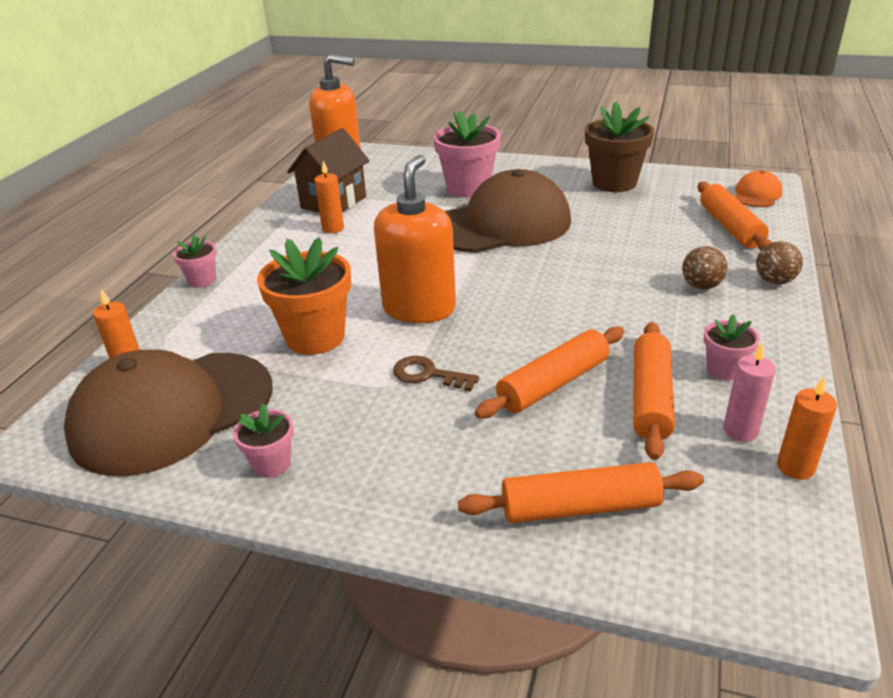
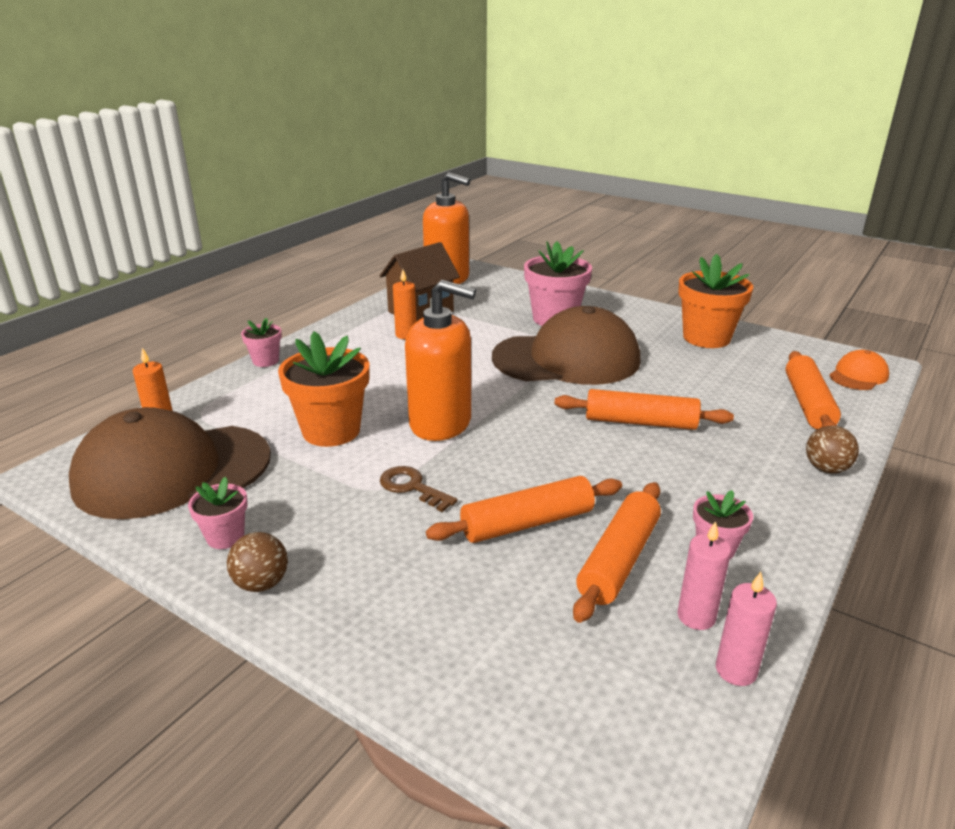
camera: 15 degrees right, 5 degrees down
orange soap dispenser [374,155,456,323] -> orange soap dispenser turned 75 degrees clockwise [405,280,476,441]
orange rolling pin [458,462,704,523] -> orange rolling pin moved to [554,389,734,430]
brown flower pot [585,101,654,192] -> orange flower pot [678,254,753,348]
brown ball [682,246,728,289] -> brown ball moved to [227,532,288,592]
orange candle [777,377,837,480] -> pink candle [716,572,777,686]

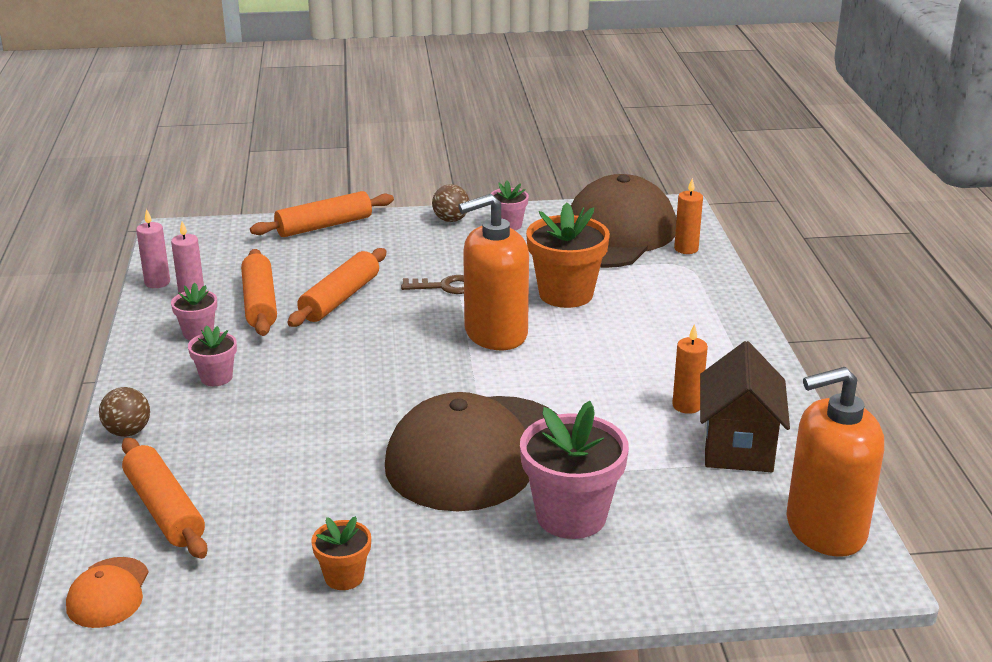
camera: 140 degrees right, 0 degrees up
pink flower pot [241,318,282,367] -> pink flower pot moved to [188,326,237,386]
orange rolling pin [554,389,734,430] -> orange rolling pin moved to [250,191,394,237]
orange flower pot [678,254,753,348] -> orange flower pot [311,516,371,590], size x0.52

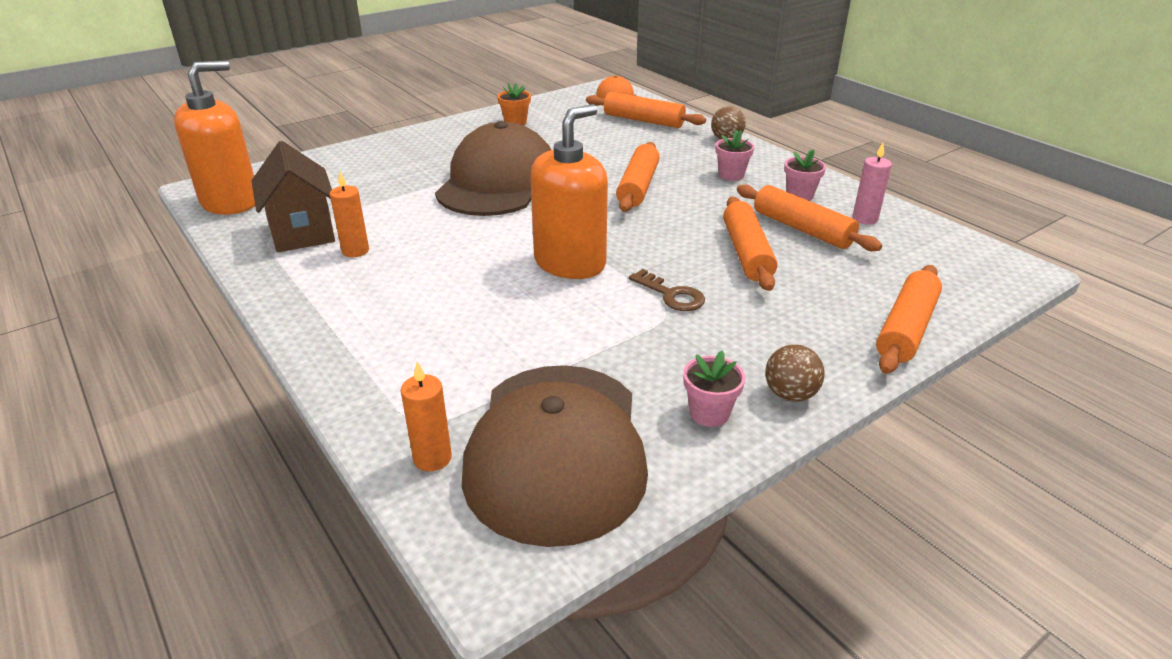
camera: 150 degrees right, 5 degrees up
pink candle [136,209,170,288] -> none
brown key [401,275,464,294] -> brown key turned 105 degrees counterclockwise [629,269,705,311]
pink flower pot [520,401,629,539] -> none
orange flower pot [526,203,610,308] -> none
none -> orange rolling pin [616,142,660,212]

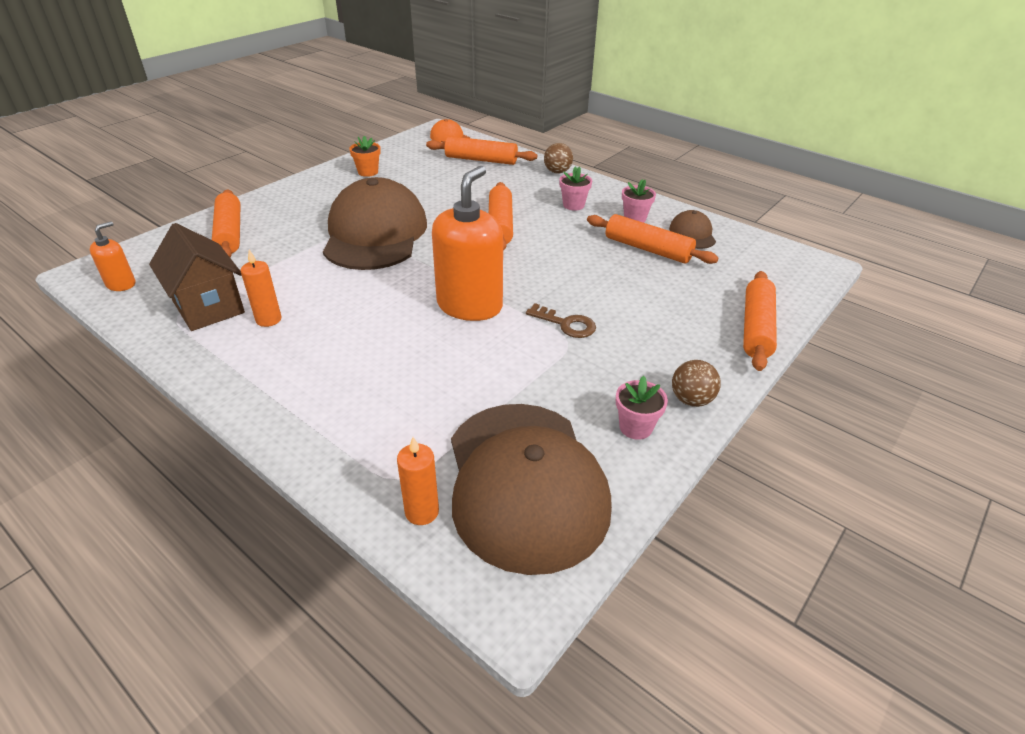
camera: 15 degrees left, 5 degrees up
orange soap dispenser [174,60,255,215] -> orange soap dispenser [90,221,135,291], size x0.49
orange rolling pin [723,197,777,291] -> orange rolling pin moved to [212,190,240,257]
pink candle [852,143,892,225] -> brown cap [669,210,716,249]

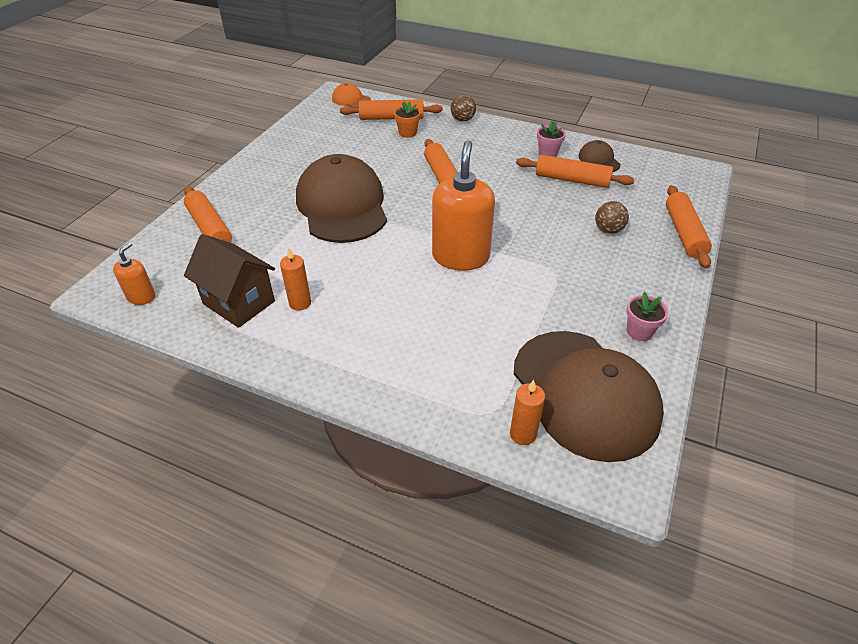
camera: 15 degrees left, 5 degrees up
orange flower pot [349,136,381,177] -> orange flower pot moved to [394,101,421,138]
brown key [526,303,596,338] -> none
pink flower pot [559,166,592,211] -> none
brown ball [672,360,720,407] -> brown ball moved to [595,201,629,234]

